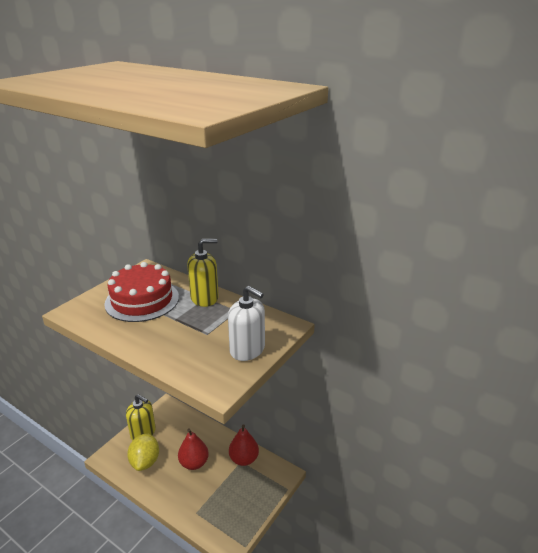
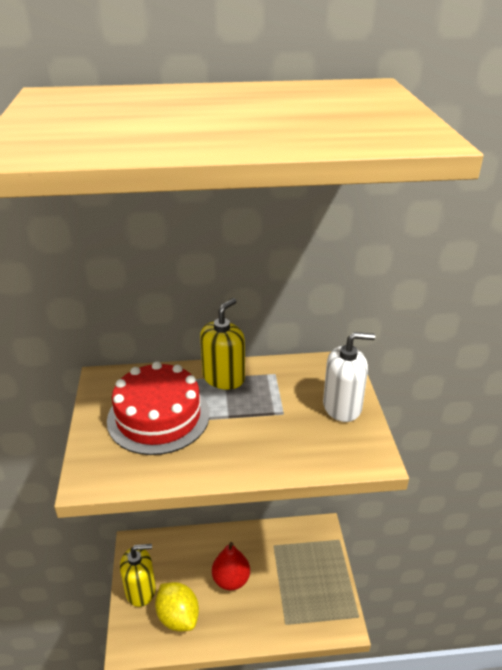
camera: 40 degrees left, 5 degrees up
red pear [229,425,259,466] -> none

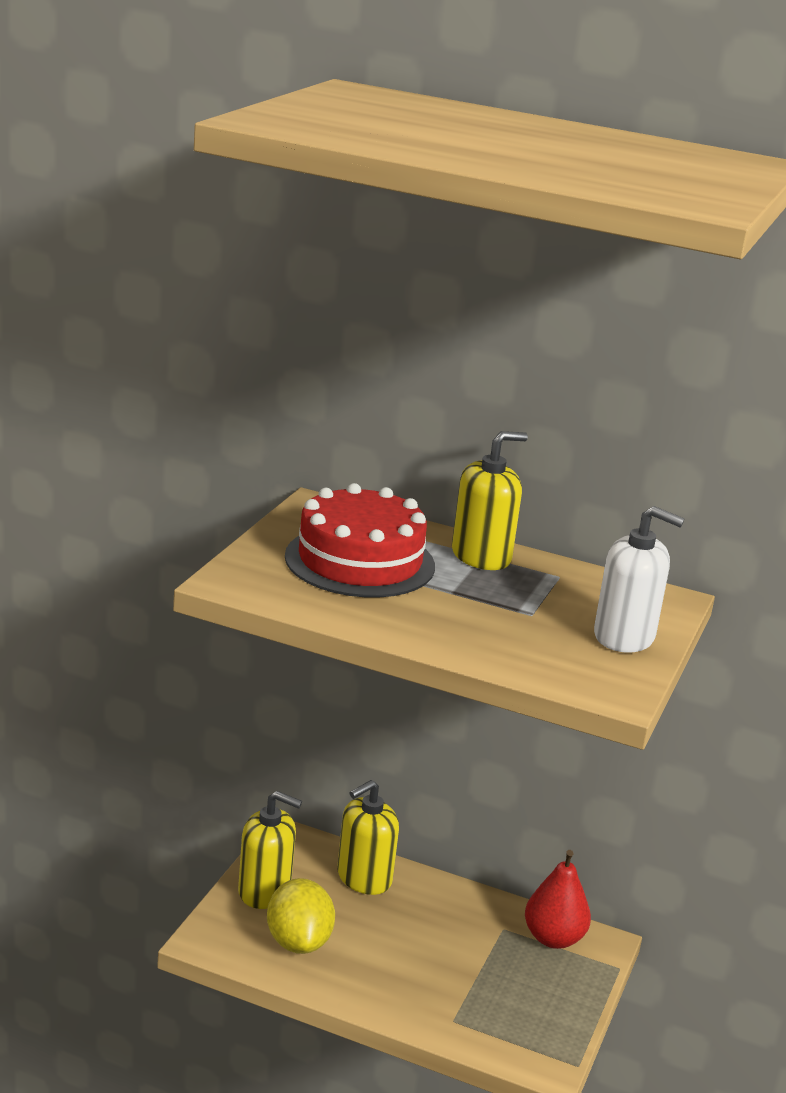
camera: 25 degrees right, 10 degrees down
red pear [212,542,250,590] -> red pear moved to [525,850,591,949]
none -> yellow soap dispenser [337,780,399,895]

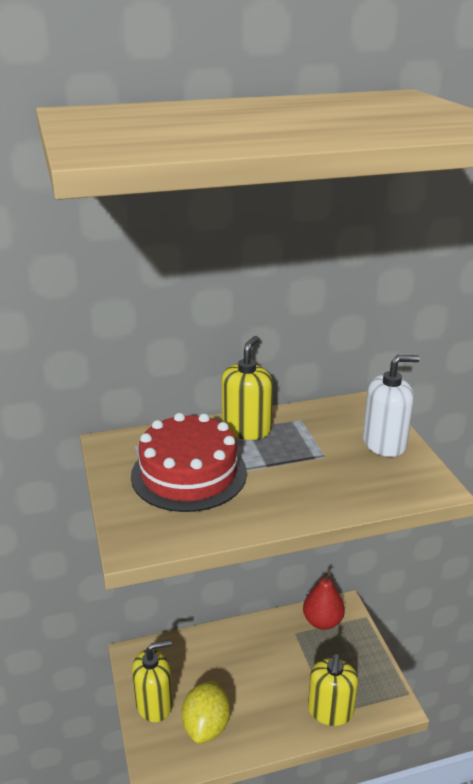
camera: 35 degrees left, 5 degrees up
yellow lemon [267,878,335,954] -> yellow lemon turned 60 degrees clockwise [181,681,230,744]
yellow soap dispenser [337,780,399,895] -> yellow soap dispenser moved to [308,653,358,726]

